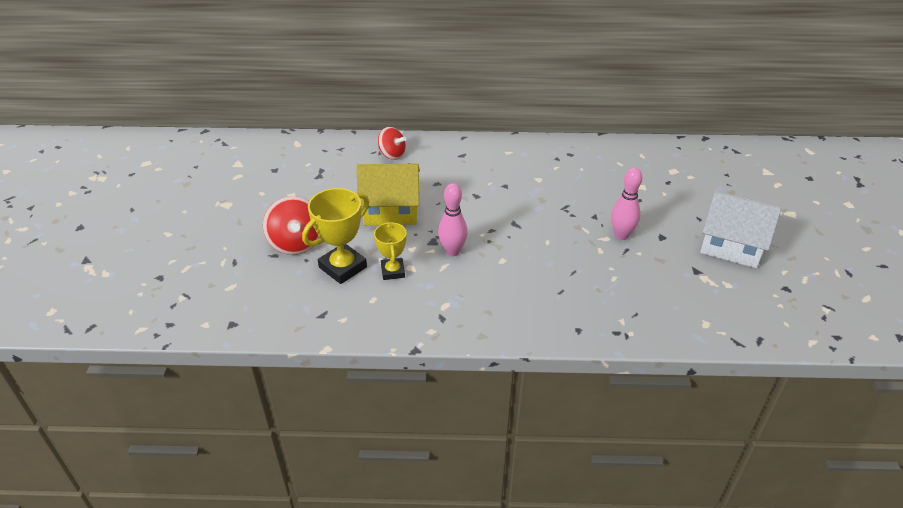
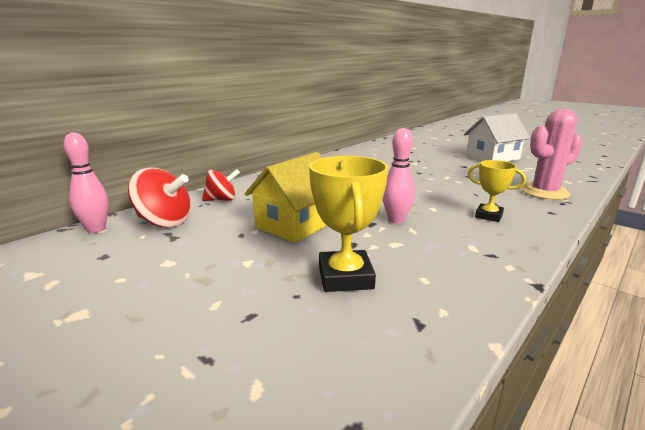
camera: 50 degrees left, 20 degrees down
red spinning top [263,196,320,255] -> red spinning top moved to [128,168,191,228]
yellow trophy [374,222,406,280] -> yellow trophy moved to [468,160,526,222]
pink bowling pin [611,168,642,240] -> pink bowling pin moved to [63,133,109,233]
none -> pink cactus [521,109,583,200]

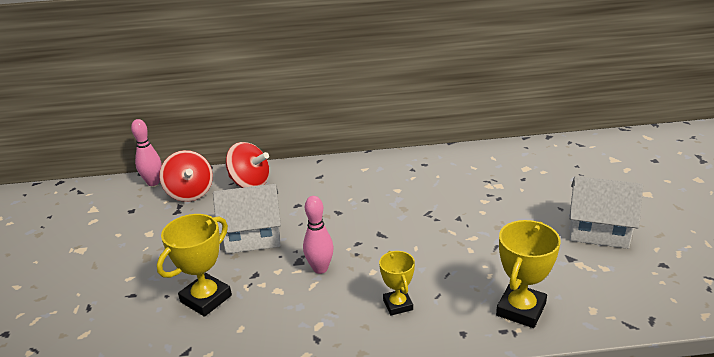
camera: 45 degrees right, 10 degrees up
red spinning top [202,169,240,201] -> red spinning top [226,142,270,188], size x1.52
yellow house [245,152,327,243] -> white house [213,184,281,254]
pink cactus [521,109,583,200] -> yellow trophy [496,220,561,328]

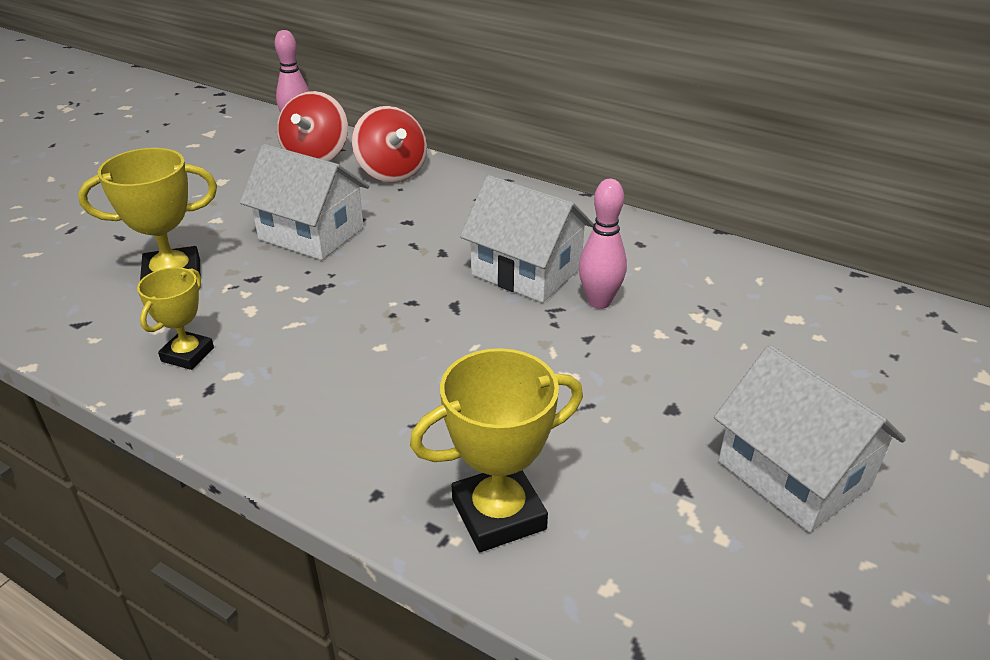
camera: 35 degrees right, 5 degrees up
pink bowling pin [303,196,334,274] -> pink bowling pin moved to [579,179,627,309]
yellow trophy [379,251,415,315] -> yellow trophy moved to [137,267,214,370]
none -> white house [460,175,594,303]

